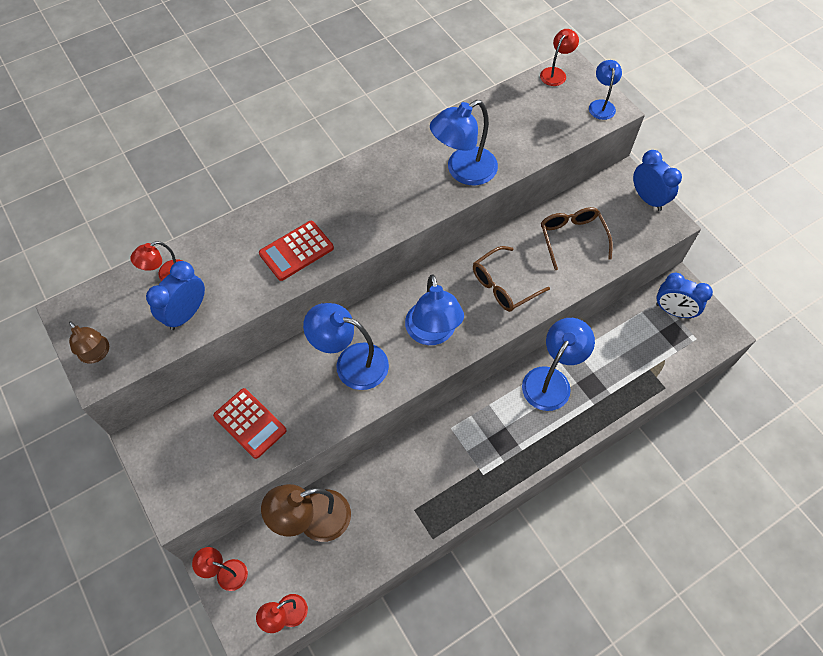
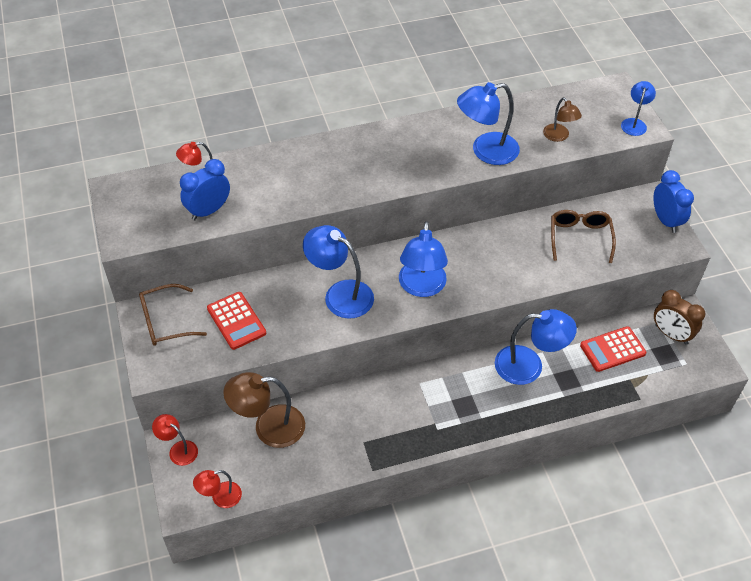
camera: 15 degrees right, 10 degrees down
brown lamp [69,321,109,364] -> brown lamp moved to [543,97,582,142]
red calculator [259,221,334,281] -> red calculator moved to [580,326,646,372]
brown glasses [473,246,550,312] -> brown glasses moved to [139,284,207,346]
blue lamp [522,318,595,411] -> blue lamp turned 45 degrees clockwise [495,309,577,385]
red lamp [540,29,579,86] -> none
blue clock [656,273,713,319] -> brown clock [654,290,705,345]

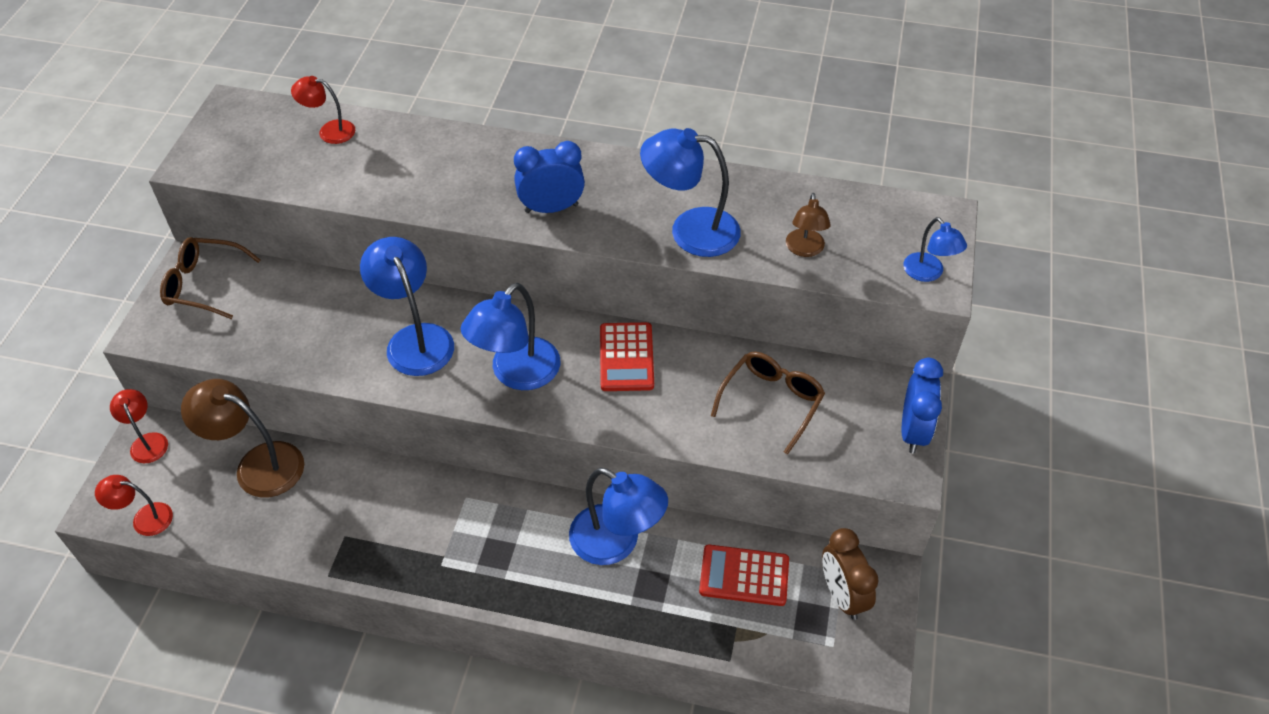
camera: 30 degrees right, 0 degrees up
blue clock [180,159,230,220] -> blue clock moved to [514,141,585,213]
red calculator [207,292,266,350] -> red calculator moved to [600,322,654,391]
blue lamp [621,81,656,136] -> blue lamp turned 105 degrees clockwise [903,217,967,282]

